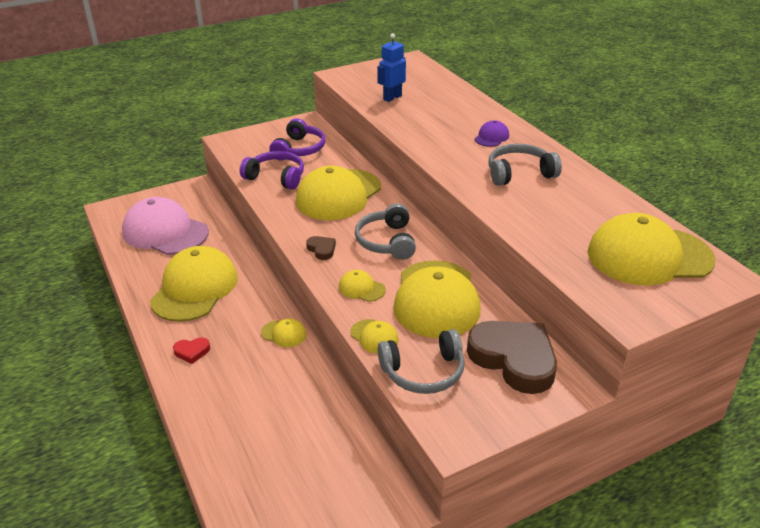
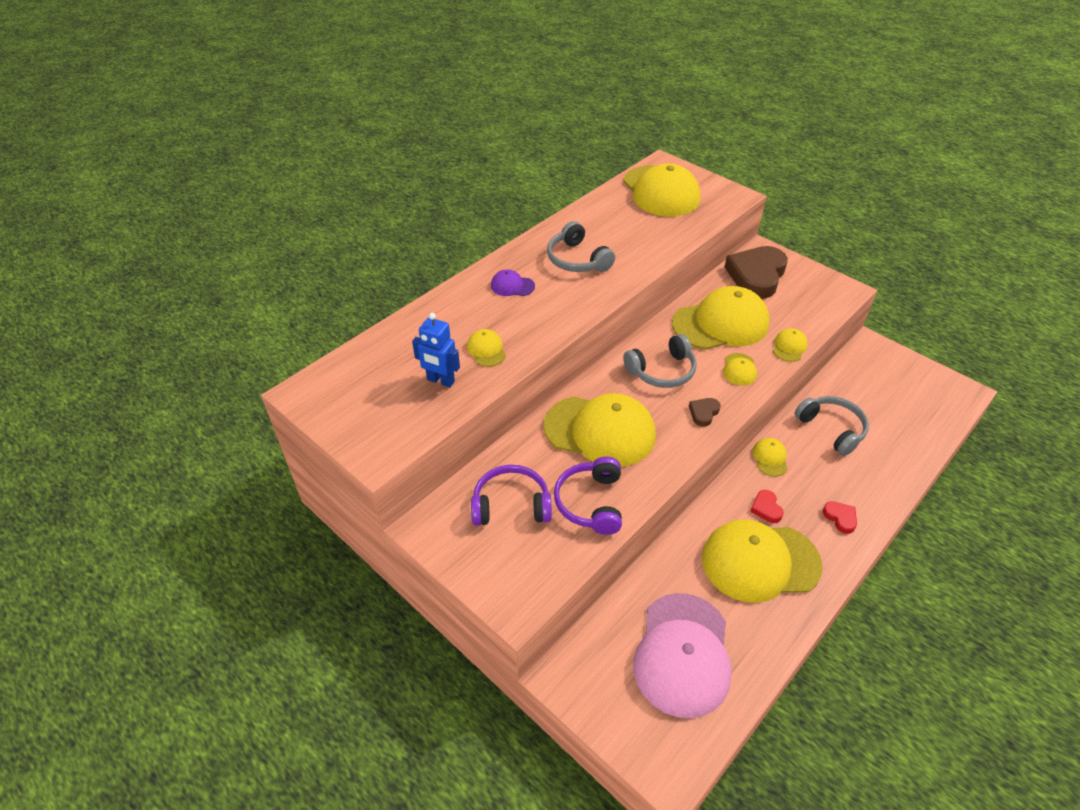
camera: 110 degrees left, 10 degrees up
grey headphones [378,329,465,394] -> grey headphones moved to [795,396,869,456]
none -> yellow cap [467,329,506,367]
none -> red heart [750,490,784,523]

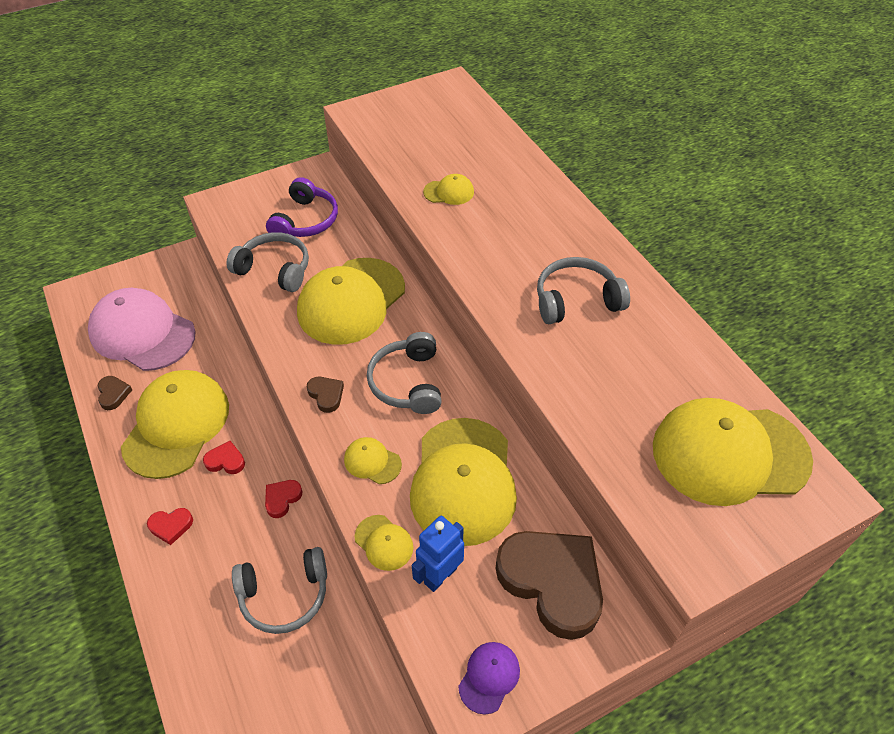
camera: 110 degrees right, 5 degrees up
blue robot [412,313,460,387] -> blue robot moved to [412,516,464,592]
purple cap [491,270,535,296] -> purple cap moved to [458,642,520,714]
purple headphones [554,456,622,535] -> grey headphones [227,232,309,292]
yellow cap [752,438,788,477] -> red heart [265,480,303,518]
none -> brown heart [98,376,132,410]

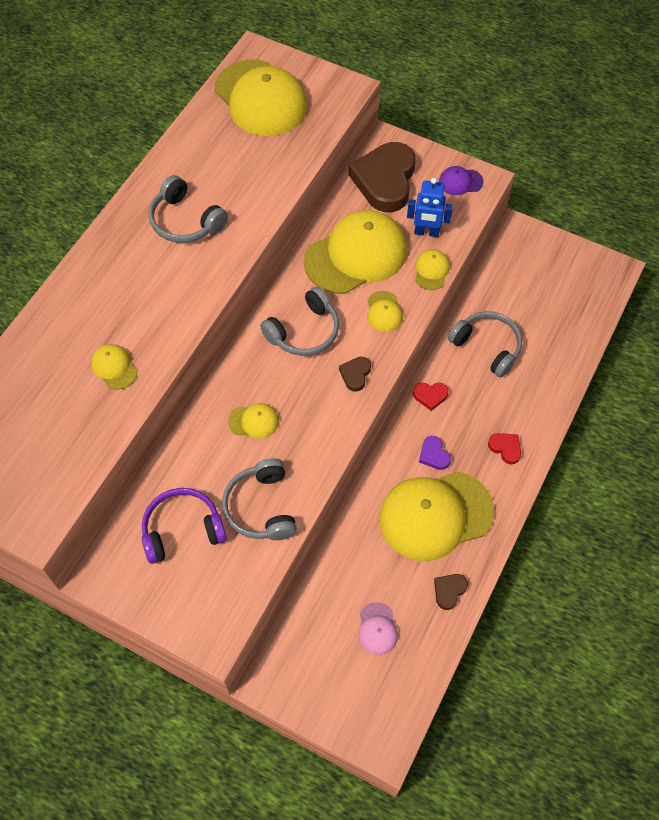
camera: 125 degrees left, 10 degrees up
pink cap [88,288,196,371] -> pink cap [359,602,398,655], size x0.43
red heart [203,441,245,474] -> purple heart [419,436,451,470]
yellow cap [297,258,405,345] -> yellow cap [228,403,279,439], size x0.43

